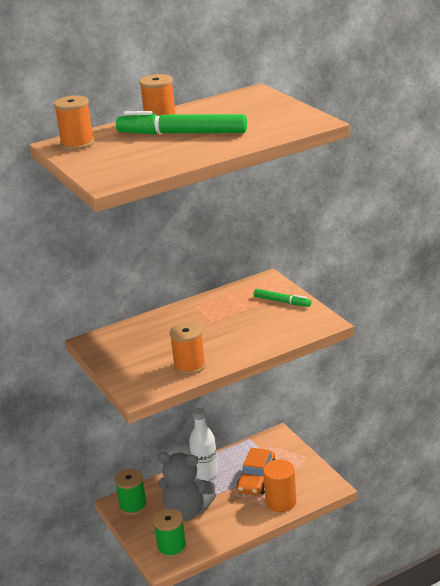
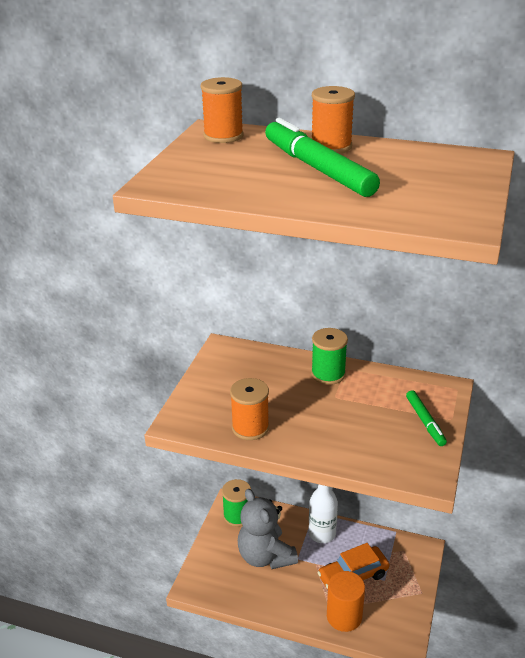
camera: 45 degrees right, 5 degrees up
green spool [153,509,187,558] -> green spool moved to [311,328,348,385]

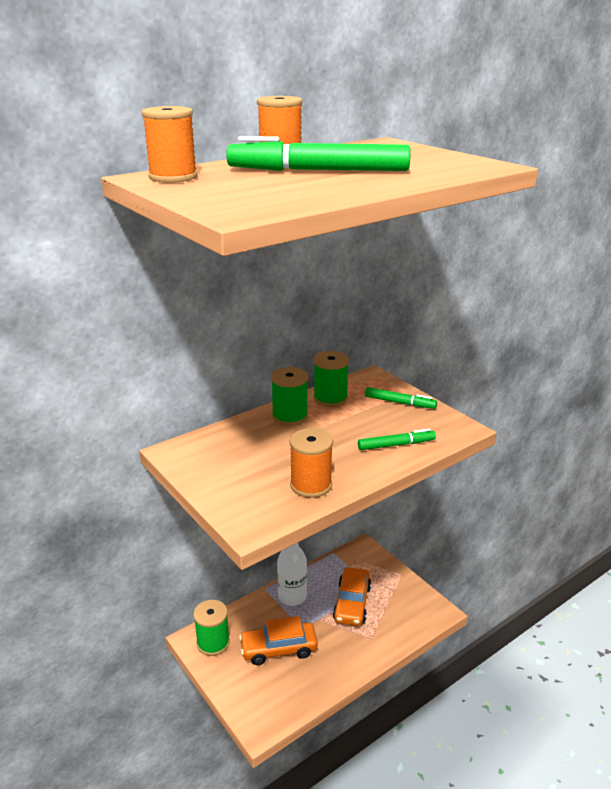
camera: 55 degrees left, 5 degrees down
grey teddy bear [238,489,298,569] -> orange car [239,616,318,665]
orange cylinder [327,571,365,632] -> none
none -> green spool [313,351,349,407]
none -> green marker [358,429,436,450]

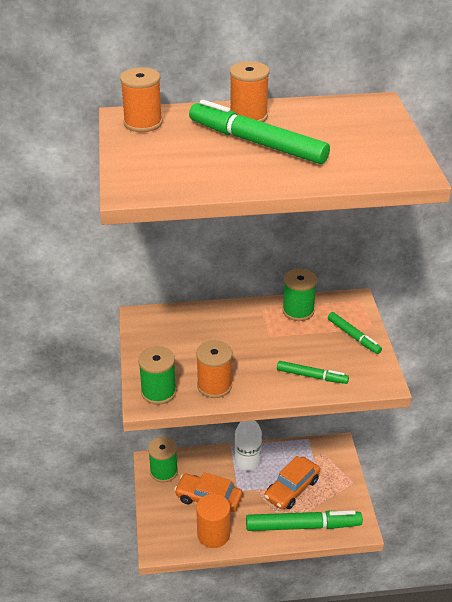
camera: 30 degrees right, 10 degrees up
green spool [271,367,308,426] -> green spool moved to [138,346,177,405]
none -> orange cylinder [196,494,230,548]
none -> green marker [246,510,363,531]

